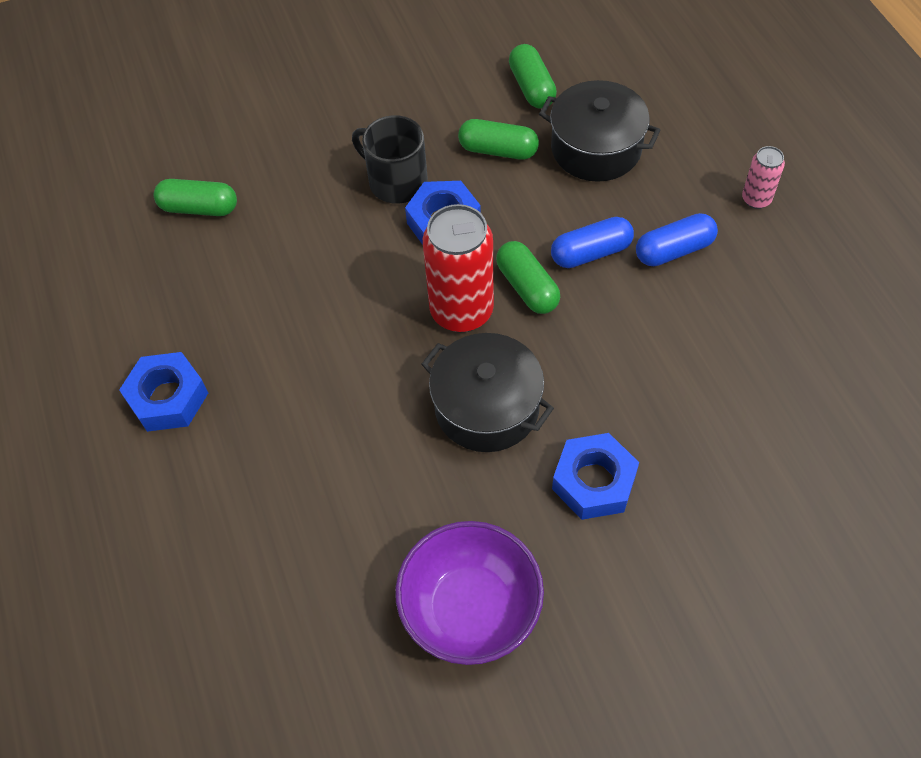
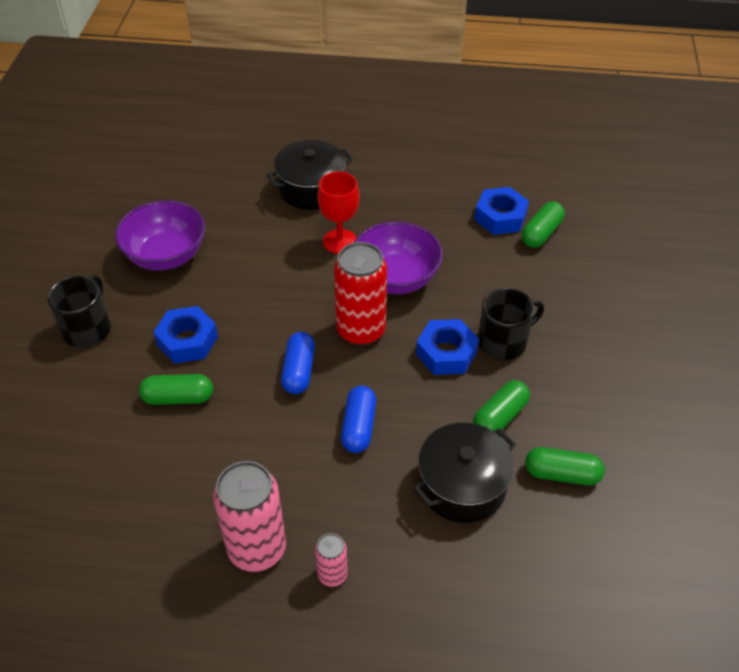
camera: 115 degrees right, 10 degrees down
blue nut [119,352,208,432] -> blue nut moved to [475,187,529,235]
black pot [421,333,554,452] -> black pot moved to [267,140,353,210]
green capsule [496,241,560,314] -> green capsule moved to [139,374,213,405]
blue capsule [636,213,718,266] -> blue capsule moved to [281,332,315,394]
none -> black mug [47,275,111,348]
none -> pink can [213,461,286,572]
none -> red goblet [317,171,360,254]
none -> purple bowl [354,221,443,294]

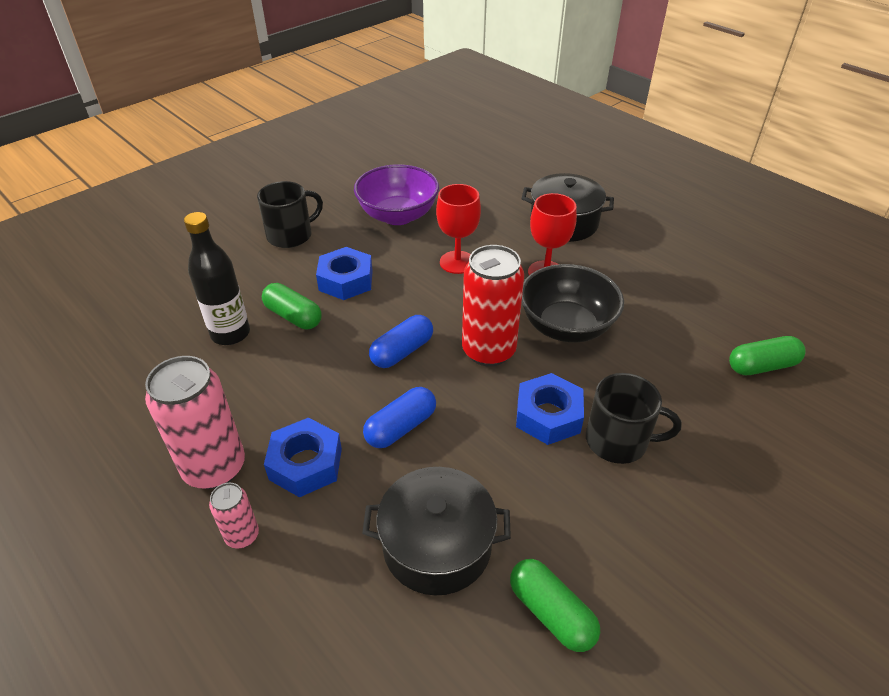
camera: 40 degrees right, 5 degrees down
purple bowl [354,221,443,294] -> black bowl [522,264,624,342]
green capsule [473,380,530,431] -> none
blue nut [475,187,529,235] -> blue nut moved to [264,418,342,497]
none -> black bottle [184,212,250,345]
none -> red goblet [436,184,481,274]

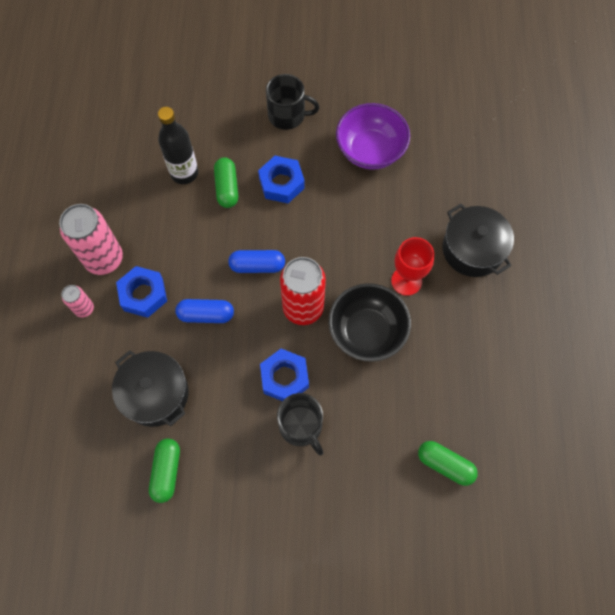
camera: 45 degrees right, 25 degrees up
red goblet [436,184,481,274] -> none

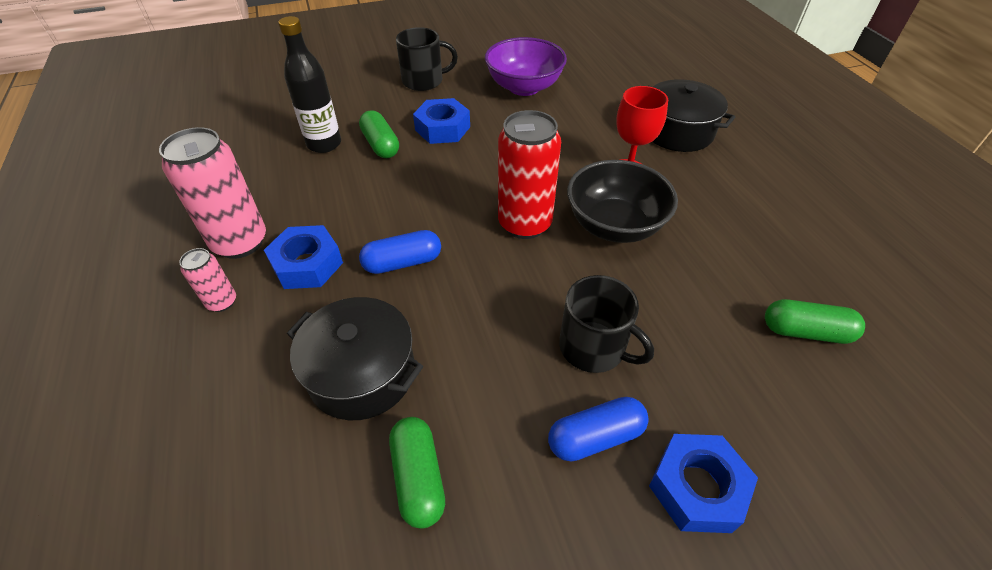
camera: 20 degrees left, 20 degrees down
blue capsule [228,250,285,273] -> blue capsule moved to [548,397,649,462]
blue nut [260,349,309,401] -> blue nut moved to [649,434,758,533]

